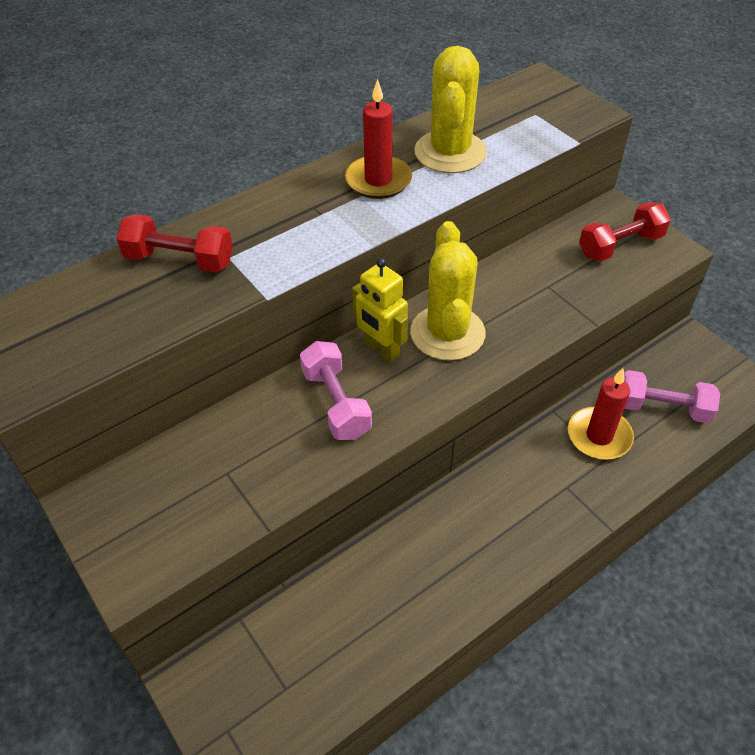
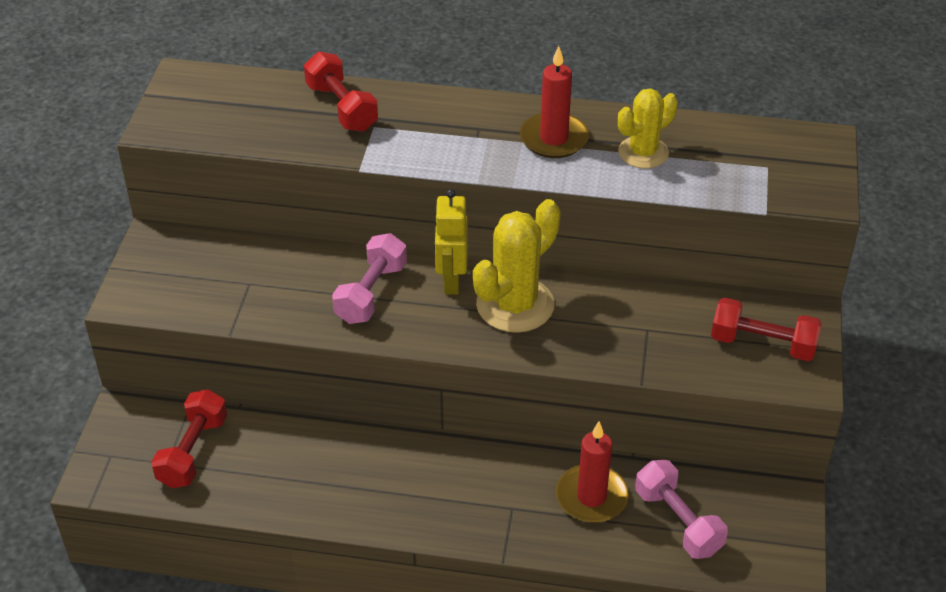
camera: 45 degrees right, 5 degrees down
yellow cactus [414,46,487,173] -> yellow cactus [618,88,678,168], size x0.65
none -> red dumbbell [151,389,227,488]

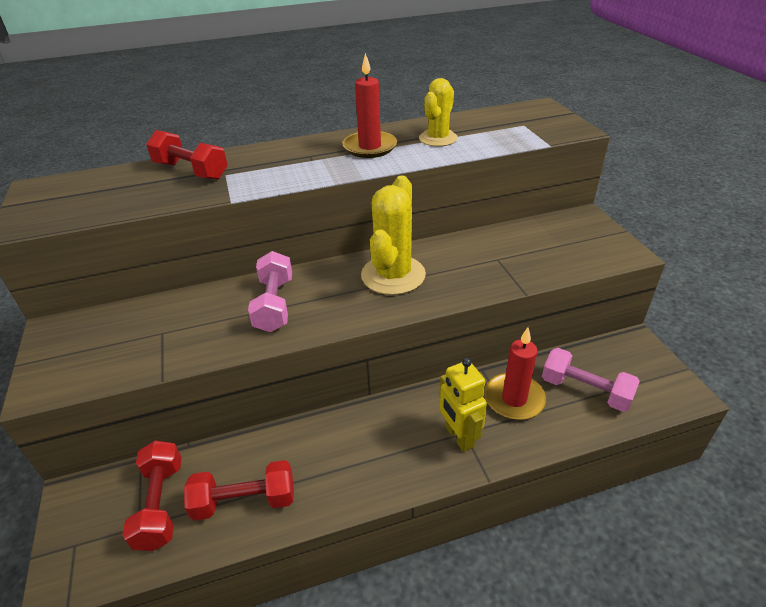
camera: 25 degrees left, 5 degrees down
yellow robot [434,189,468,294] -> yellow robot moved to [439,358,487,452]
red dumbbell [711,298,822,361] -> red dumbbell moved to [184,460,294,521]

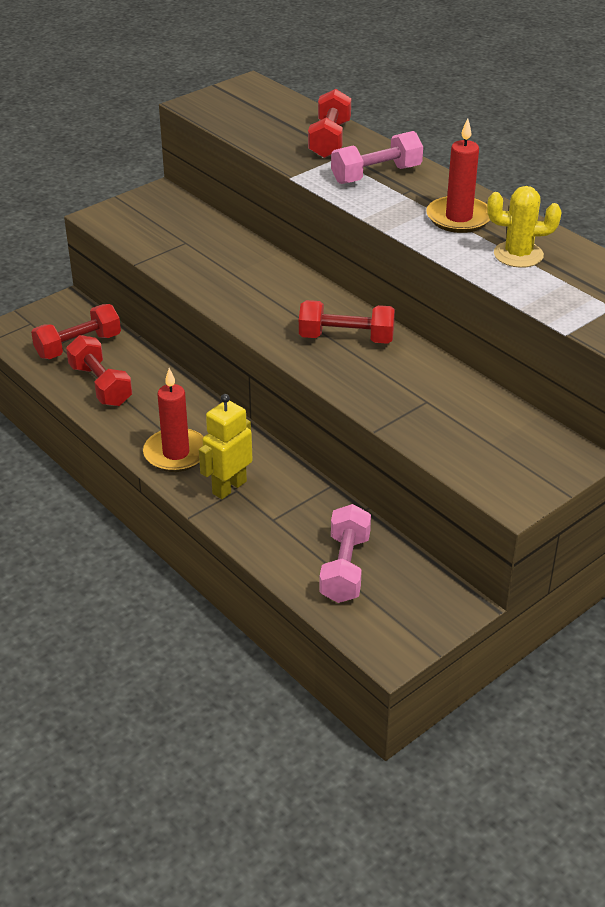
camera: 65 degrees right, 0 degrees up
pink dumbbell [248,251,292,332] -> pink dumbbell moved to [331,131,423,184]
yellow cactus [361,176,426,295] -> red dumbbell [299,300,395,344]
red candle [484,327,546,420] -> red candle moved to [143,368,204,472]

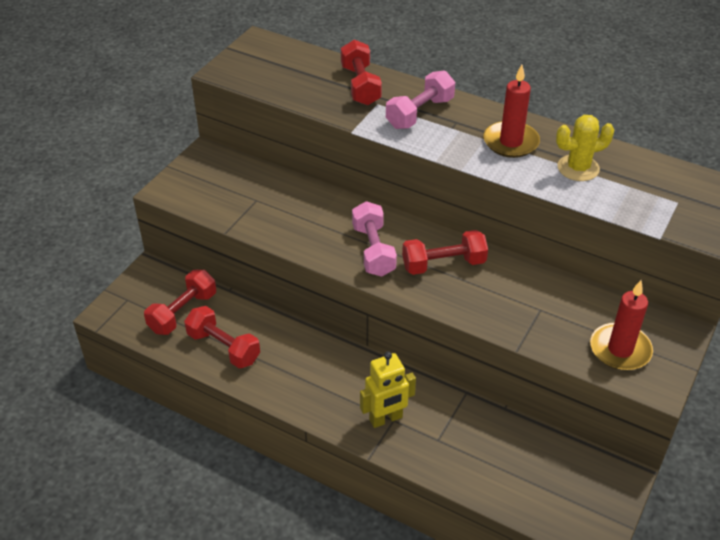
camera: 20 degrees left, 5 degrees up
red candle [143,368,204,472] -> red candle moved to [590,280,653,371]
yellow robot [199,394,252,499] -> yellow robot turned 135 degrees counterclockwise [360,352,416,428]
pink dumbbell [319,504,371,603] -> pink dumbbell moved to [352,201,397,277]

